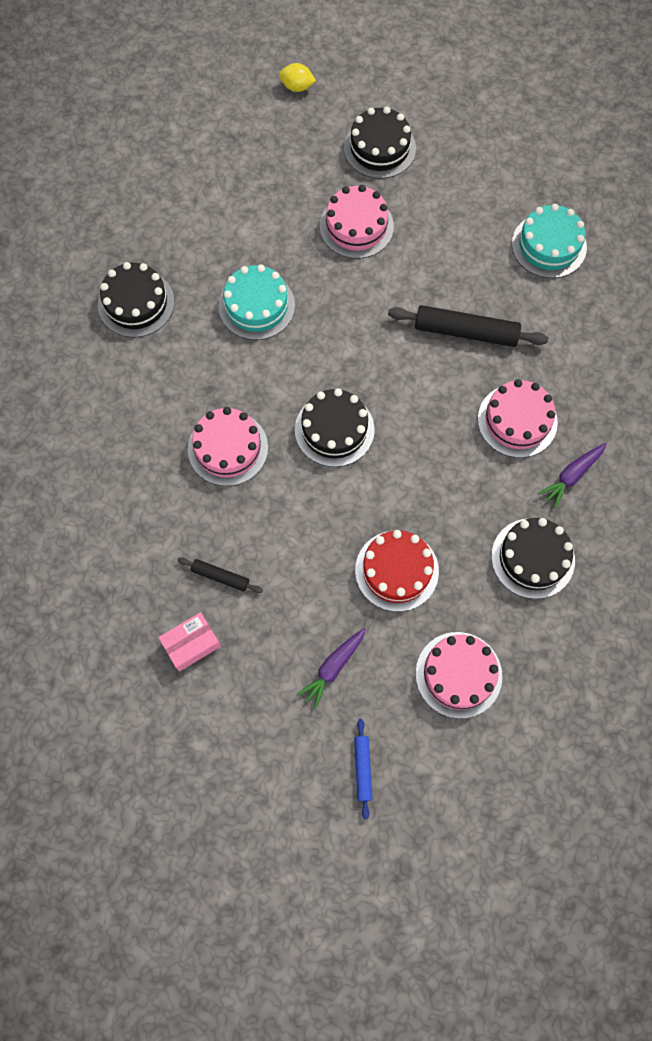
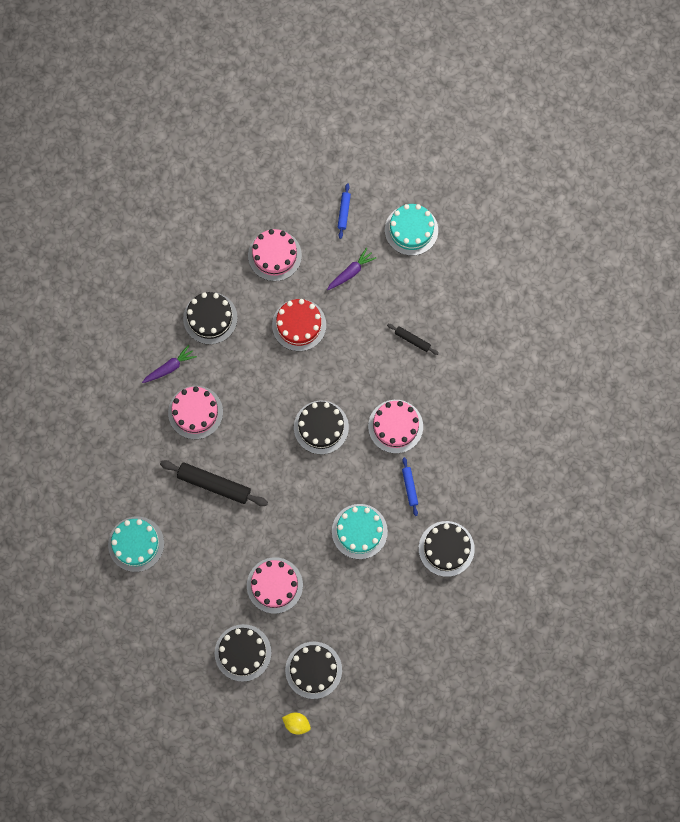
camera: 170 degrees left, 5 degrees up
pink box [158,612,221,672] -> none
none -> black cake [285,642,342,699]
none -> turquoise cake [385,204,438,256]
none -> blue rolling pin [402,457,418,516]

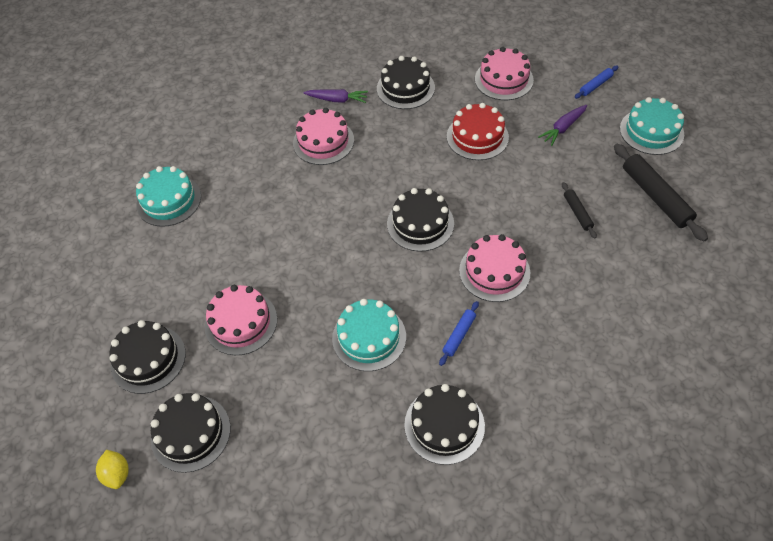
camera: 45 degrees right, 20 degrees down
black rolling pin [160,460,268,506] -> black rolling pin moved to [614,144,708,242]
purple carrot [327,248,376,290] -> purple carrot turned 135 degrees clockwise [538,105,587,146]

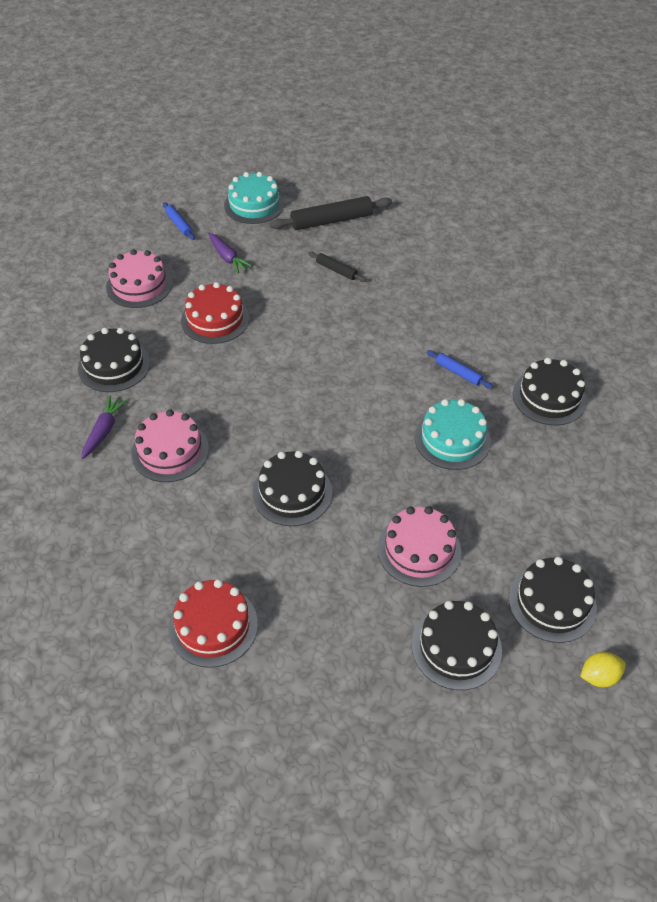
camera: 85 degrees left, 5 degrees down
turquoise cake [136,166,201,227] -> red cake [169,579,258,668]
black cake [387,188,454,251] -> black cake moved to [253,451,332,526]
pink cake [459,234,530,302] -> none
black rolling pin [562,182,597,239] -> black rolling pin turned 45 degrees clockwise [308,252,366,282]

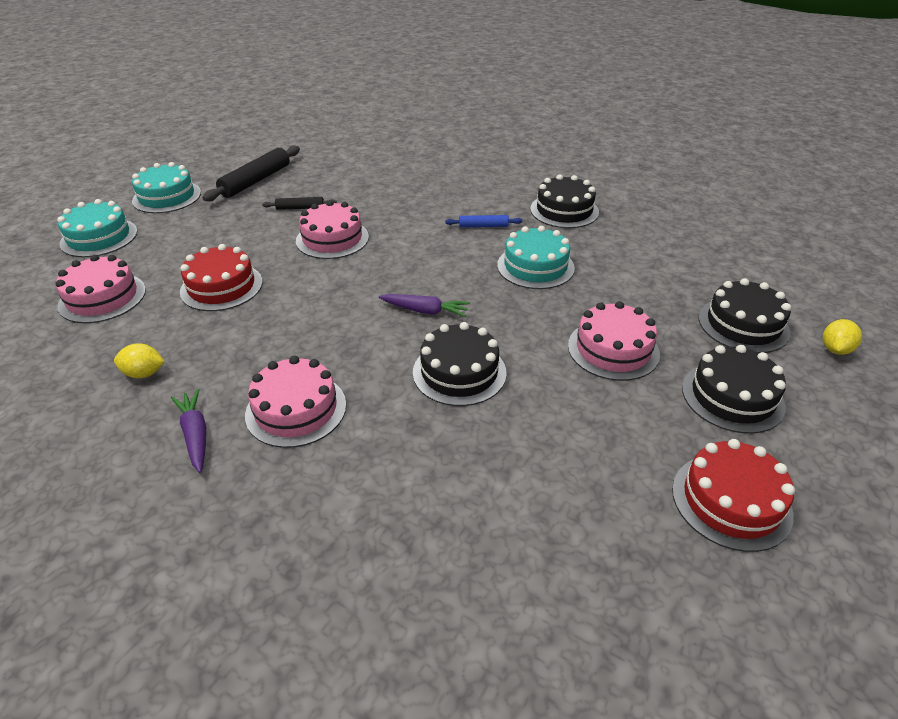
camera: 40 degrees left, 10 degrees down
black cake [78,328,150,392] -> yellow lemon [114,343,165,378]
blue rolling pin [163,202,195,240] -> turquoise cake [57,199,137,257]
red cake [169,579,258,668] -> red cake moved to [672,439,795,552]
purple carrot [208,233,253,274] -> purple carrot moved to [379,294,470,317]
none -> pink cake [296,200,369,259]

